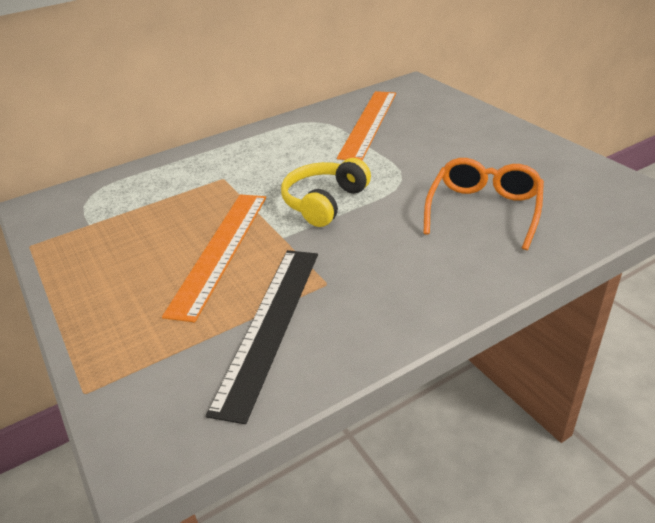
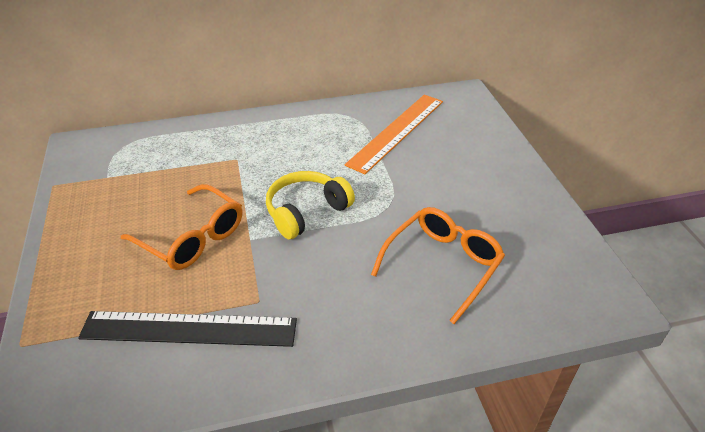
camera: 15 degrees right, 5 degrees up
orange ruler [162,194,266,322] -> orange glasses [121,184,242,270]
black ruler [206,250,318,424] -> black ruler turned 60 degrees clockwise [78,311,297,347]

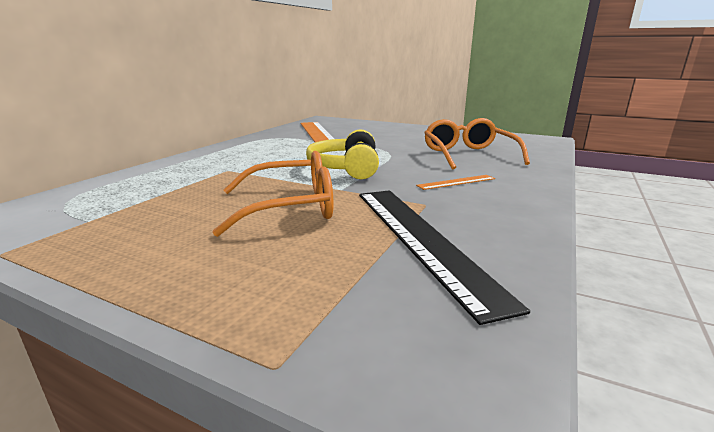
camera: 50 degrees left, 20 degrees down
black ruler [78,311,297,347] -> black ruler turned 60 degrees counterclockwise [359,190,530,325]
none -> orange ruler [416,175,495,190]

